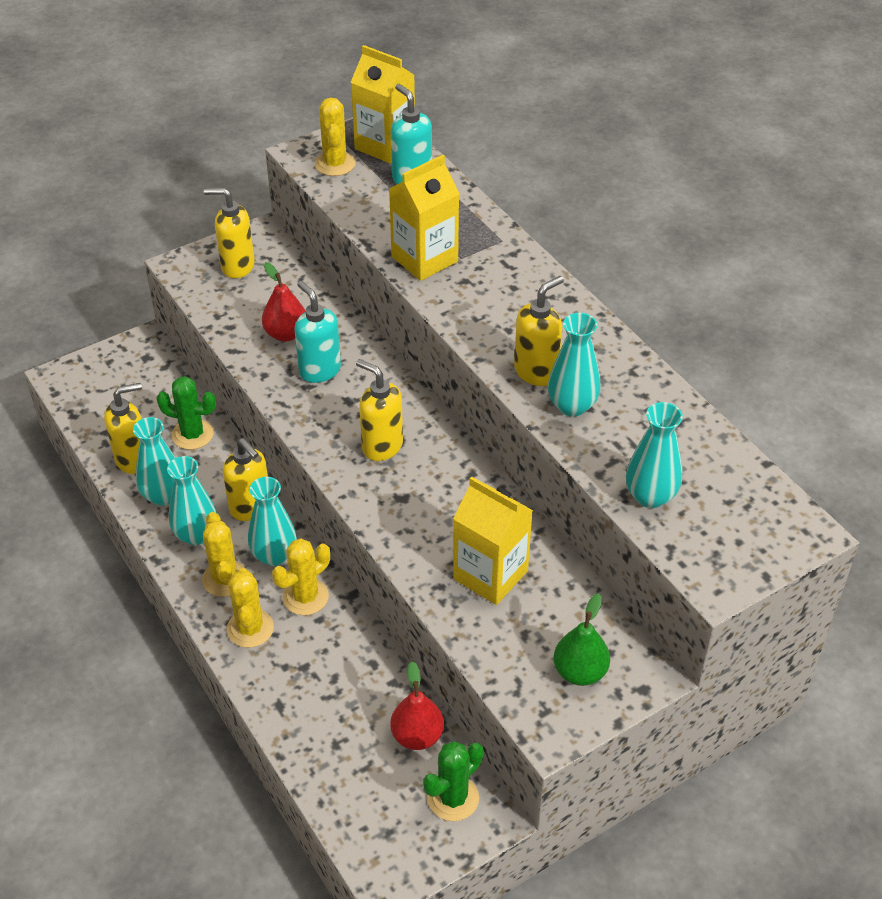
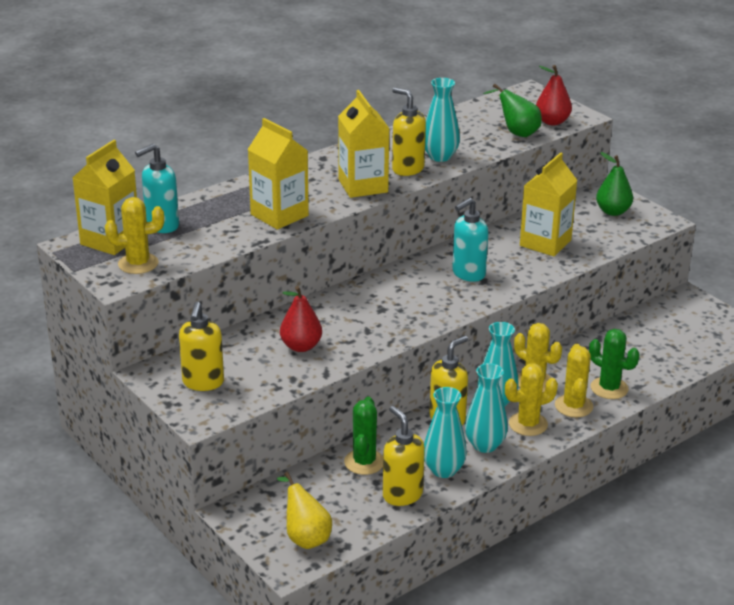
camera: 95 degrees left, 15 degrees down
yellow cactus [227,568,274,648] -> yellow cactus turned 75 degrees counterclockwise [555,344,593,417]
turquoise soap dispenser [294,281,341,383] -> turquoise soap dispenser moved to [452,198,488,282]
yellow soap dispenser [356,359,403,461] -> none
red pear [390,661,444,750] -> red pear moved to [536,65,572,125]
green cactus [423,741,484,821] -> green cactus moved to [589,329,640,399]
turquoise vase [626,402,683,508] -> green pear [483,84,542,137]
none -> yellow pear [277,472,332,549]
none -> yellow carton [338,90,390,198]

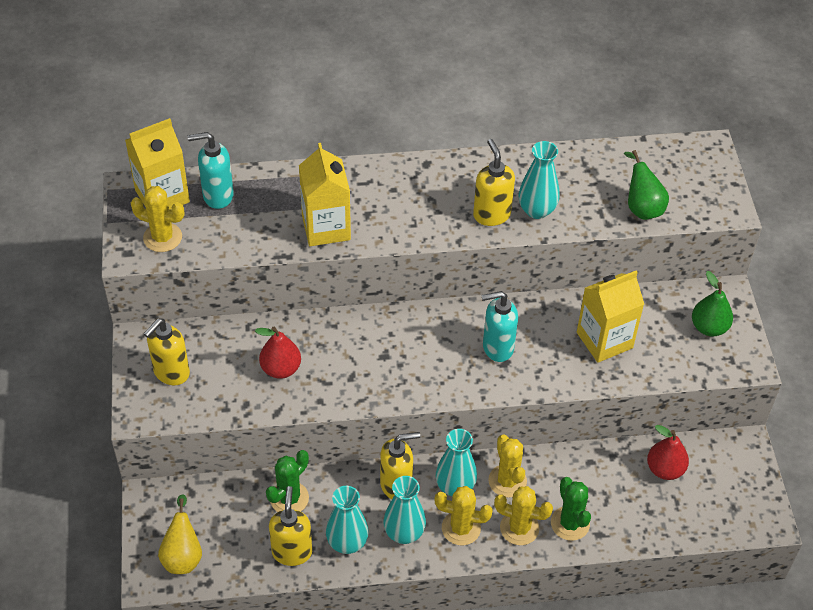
camera: 30 degrees right, 20 degrees up
yellow carton [338,90,390,198] -> none
red pear [536,65,572,125] -> red pear moved to [647,425,689,480]
yellow cactus [555,344,593,417] -> yellow cactus turned 75 degrees clockwise [494,486,553,545]

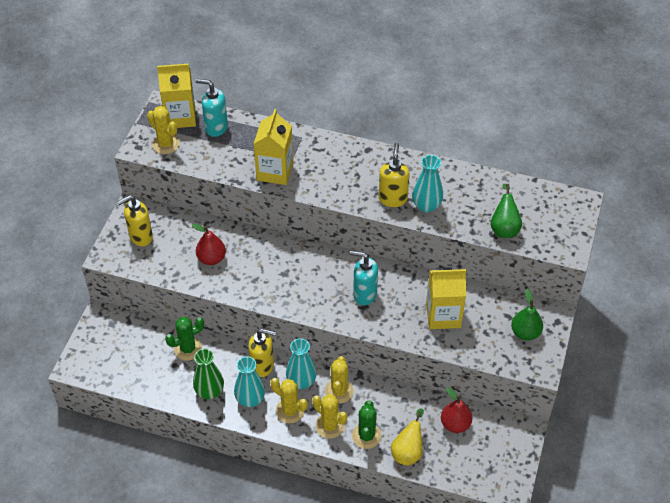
camera: 25 degrees right, 0 degrees up
yellow pear [158,494,202,574] -> yellow pear moved to [391,408,424,466]
yellow soap dispenser [269,486,312,566] -> none
turquoise vase [326,486,369,554] -> green vase [193,349,224,399]

